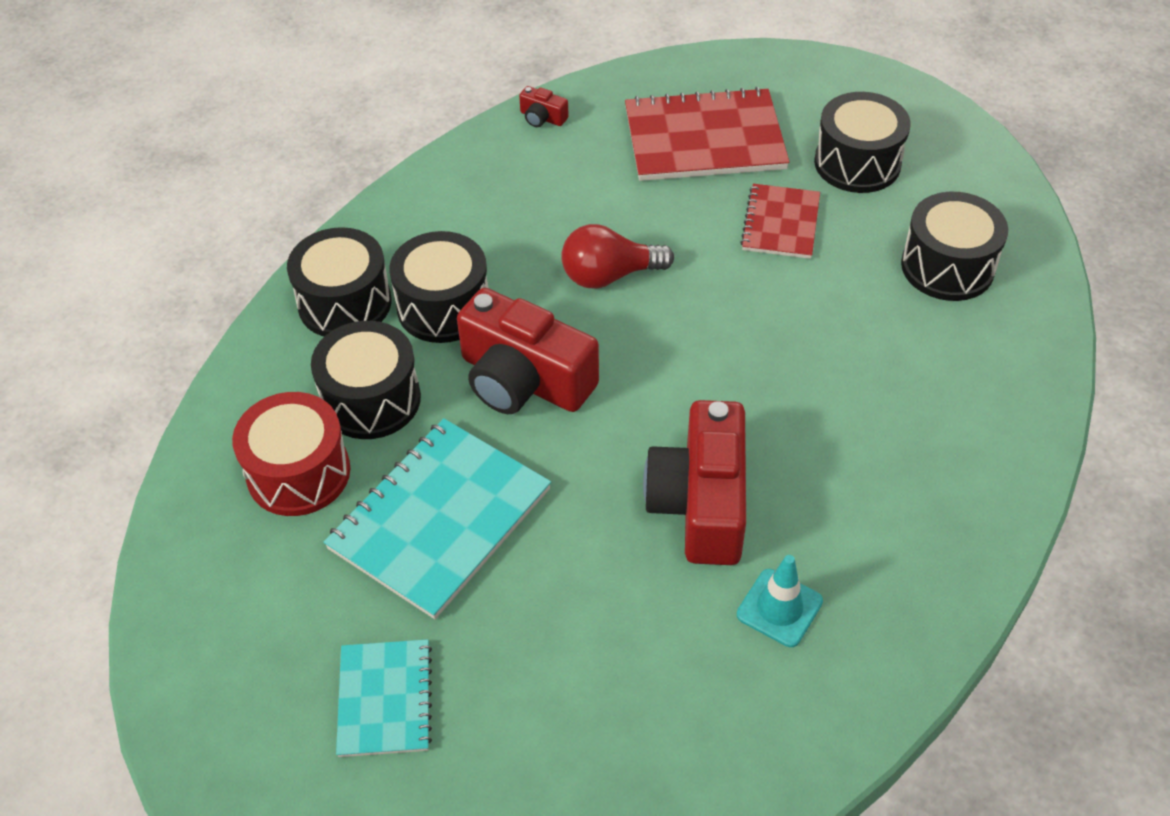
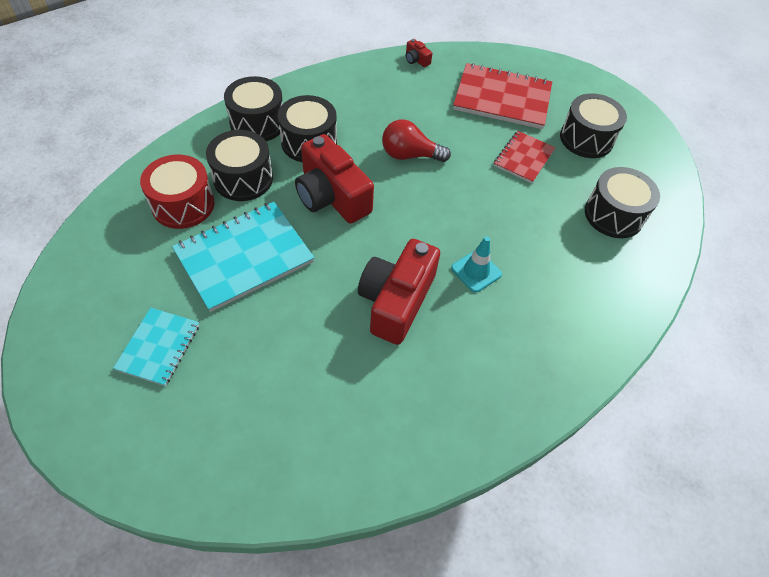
camera: 15 degrees right, 5 degrees up
turquoise traffic cone [737,555,823,647] -> turquoise traffic cone moved to [451,236,502,293]

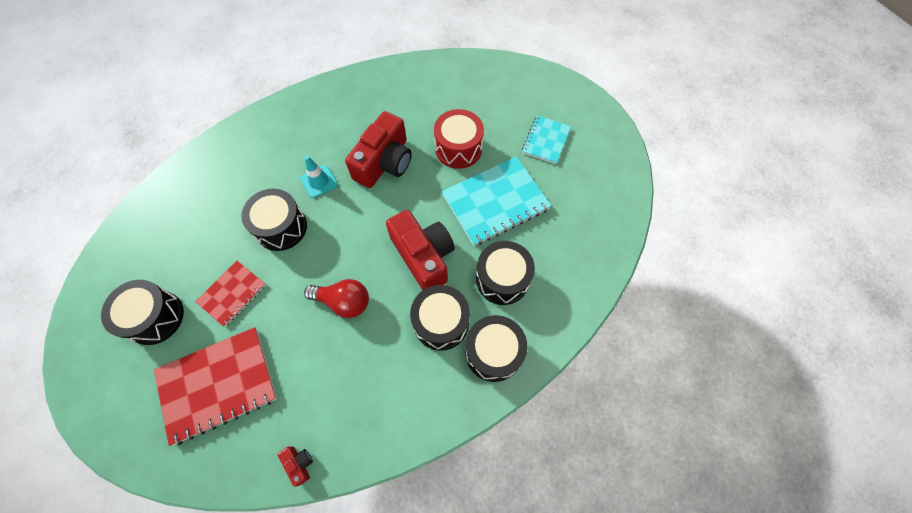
camera: 170 degrees left, 10 degrees up
red drum [140,155,215,229] -> red drum moved to [434,109,484,169]
red notebook [453,63,552,129] -> red notebook turned 45 degrees counterclockwise [154,327,277,446]
black drum [585,167,660,238] -> black drum moved to [241,189,307,251]

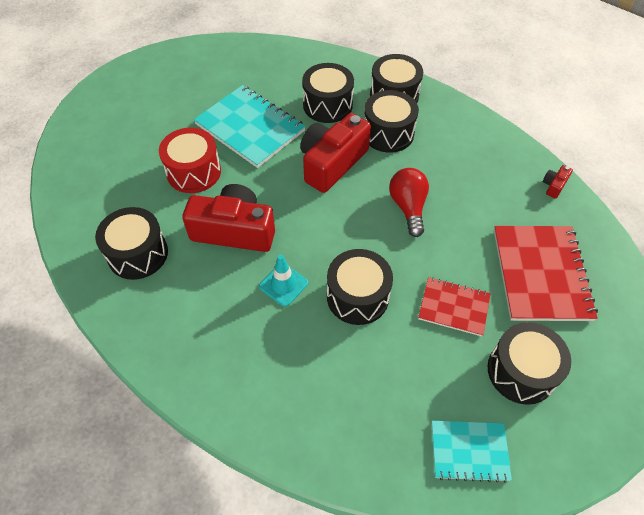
camera: 110 degrees left, 10 degrees down
red notebook [154,327,277,446] -> red notebook turned 45 degrees clockwise [494,226,598,321]
turquoise notebook [522,115,571,164] -> turquoise notebook moved to [432,420,512,483]
none -> black drum [95,207,168,280]

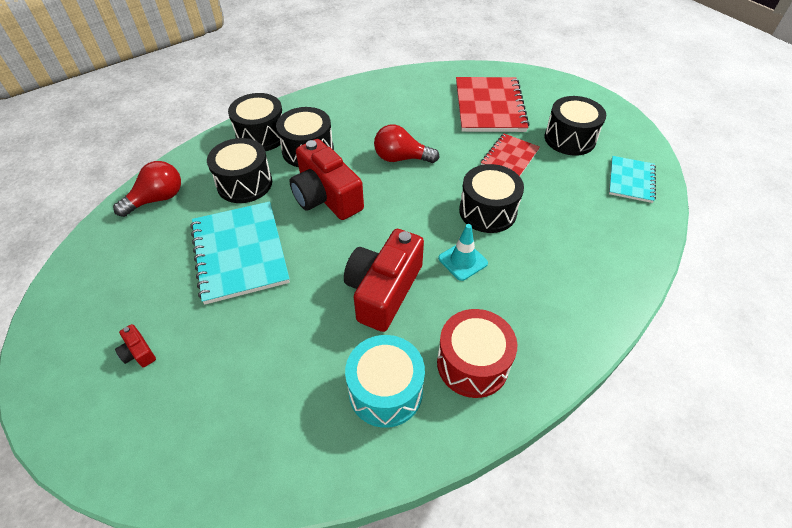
camera: 75 degrees left, 5 degrees down
black drum [95,207,168,280] -> turquoise drum [345,335,425,428]
red drum [159,127,221,193] -> red drum moved to [437,309,517,398]
turquoise notebook [194,85,306,168] -> turquoise notebook turned 75 degrees counterclockwise [190,201,290,304]
red notebook [494,226,598,321] -> red notebook turned 75 degrees clockwise [456,77,529,132]
red camera [543,165,573,199] -> red camera moved to [115,324,156,367]
none -> red light bulb [113,161,181,217]

